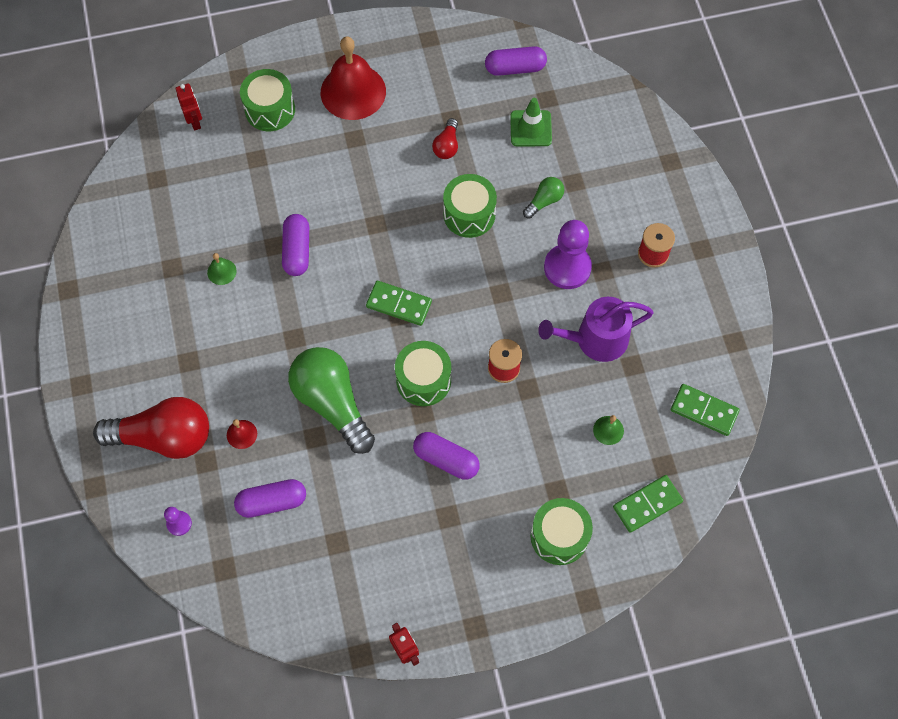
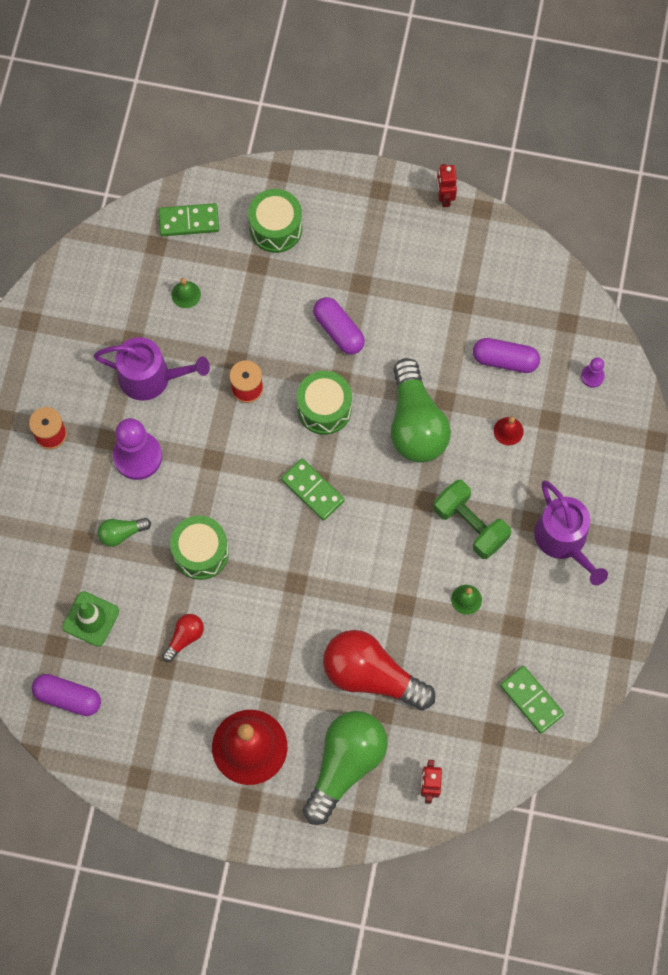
camera: 155 degrees left, 5 degrees up
red light bulb [93,397,209,459] -> red light bulb moved to [323,630,435,710]
green drum [240,69,295,132] -> green light bulb [303,711,388,825]
purple capsule [282,214,309,276] -> none
green domino [671,384,740,436] -> green domino moved to [500,666,564,734]
none -> green dumbbell [433,480,511,559]
none -> purple watering can [534,480,608,585]

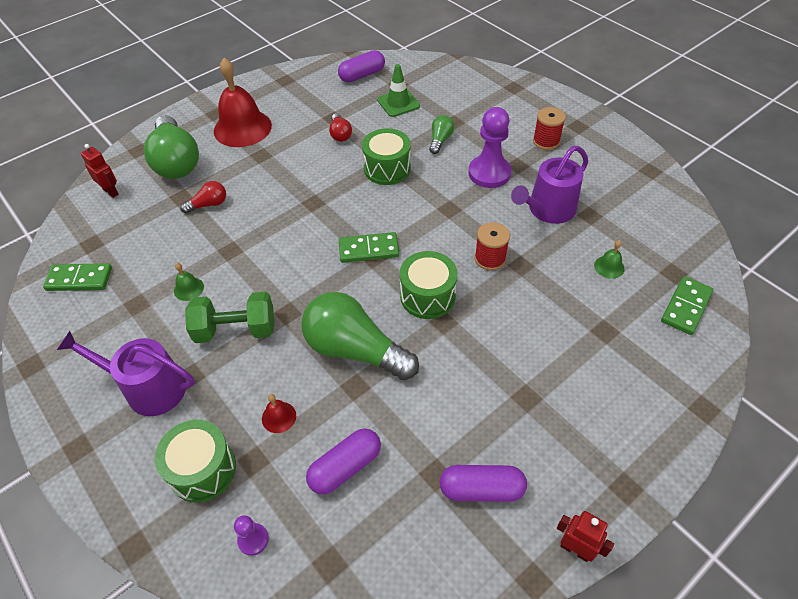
camera: 130 degrees right, 20 degrees down
green drum [248,189,302,253] -> green drum moved to [155,420,236,503]
purple capsule [313,297,365,355] -> purple capsule moved to [440,465,527,502]
red light bulb [323,630,435,710] -> red light bulb [180,181,226,214], size x0.46

